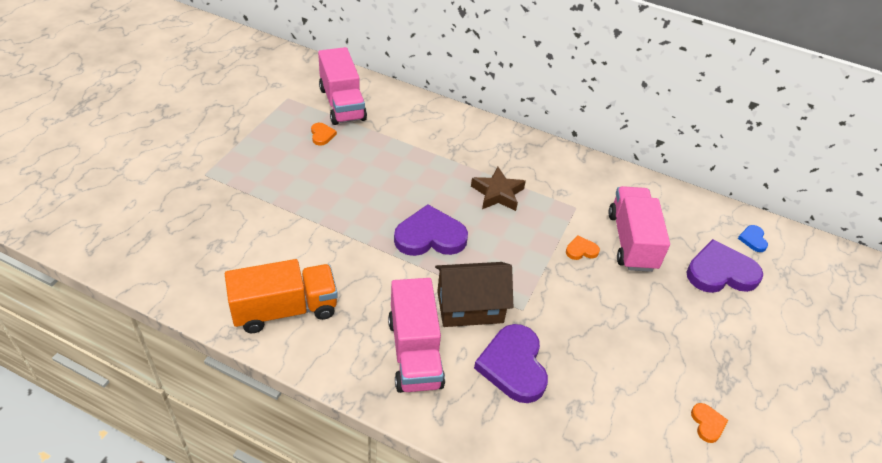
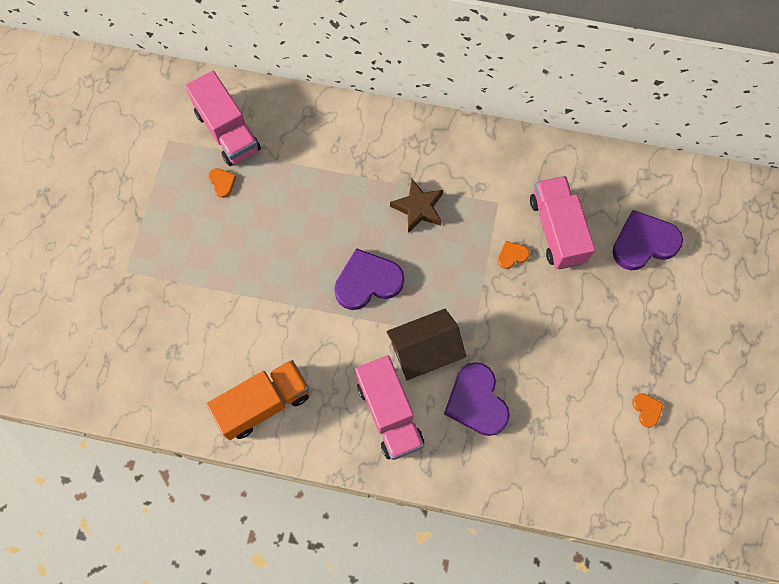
camera: 10 degrees left, 25 degrees up
blue heart [738,225,768,252] -> none

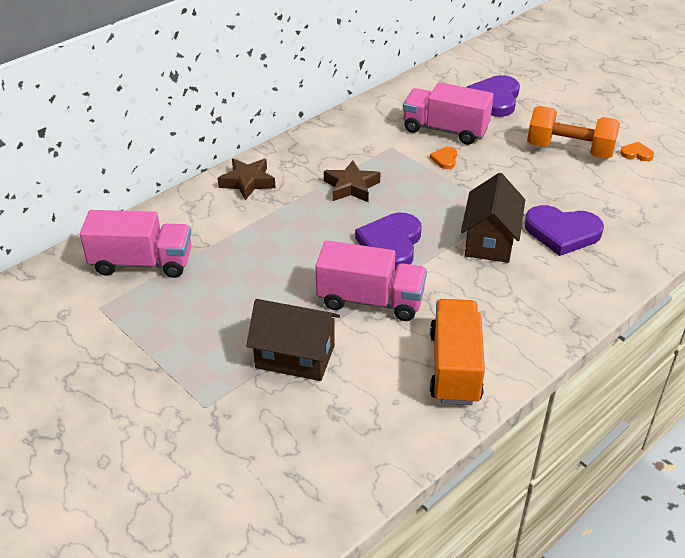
camera: 55 degrees left, 30 degrees down
orange heart [208,168,236,198] -> none
pink truck [355,355,424,460] -> pink truck moved to [316,240,427,321]
none -> brown star [218,159,276,200]
none -> brown house [246,299,340,381]
none -> orange dumbbell [527,106,620,159]

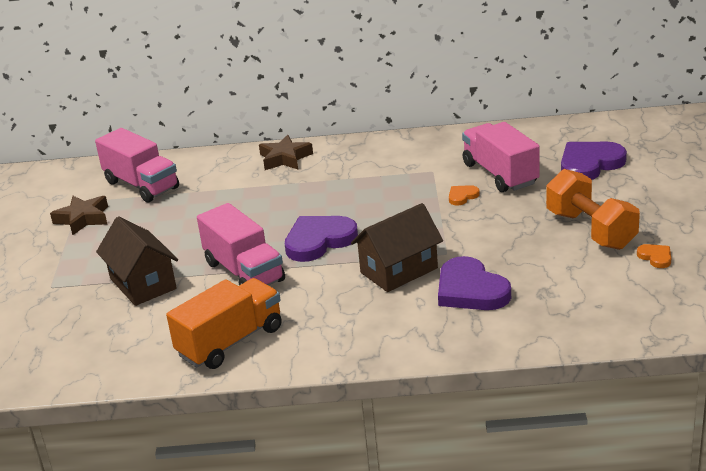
camera: 45 degrees right, 10 degrees down
brown star [324,160,381,202] -> brown star moved to [50,196,108,235]

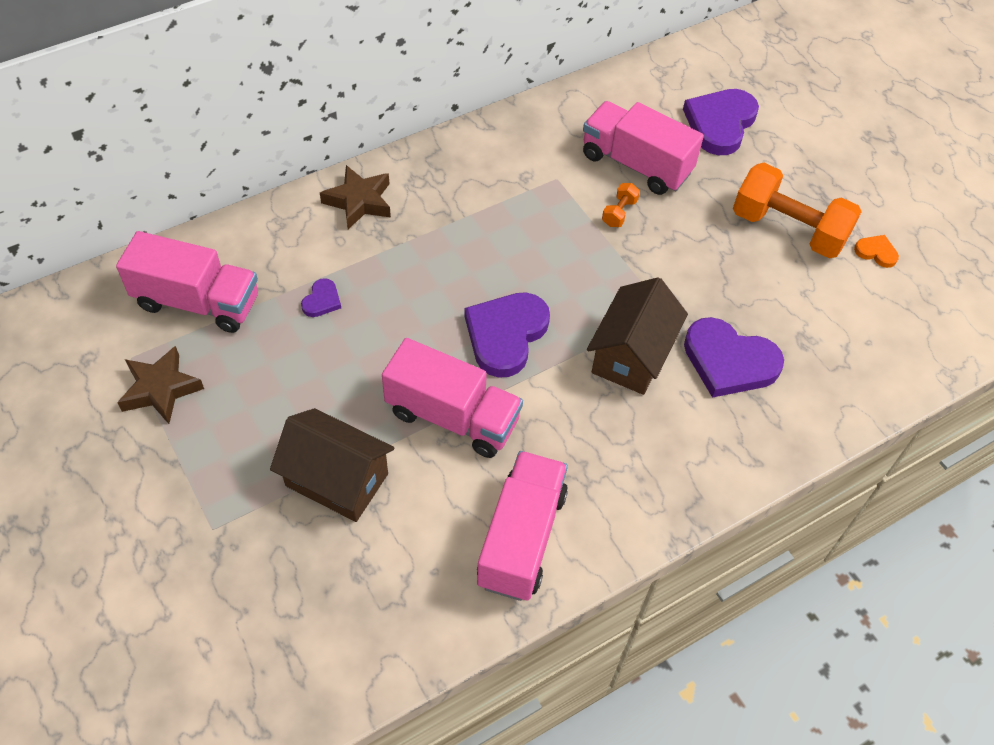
camera: 35 degrees left, 25 degrees up
orange truck [166,278,282,369] -> pink truck [477,451,568,601]
orange heart [449,185,480,206] -> orange dumbbell [602,183,640,227]
none -> purple heart [301,278,341,317]

